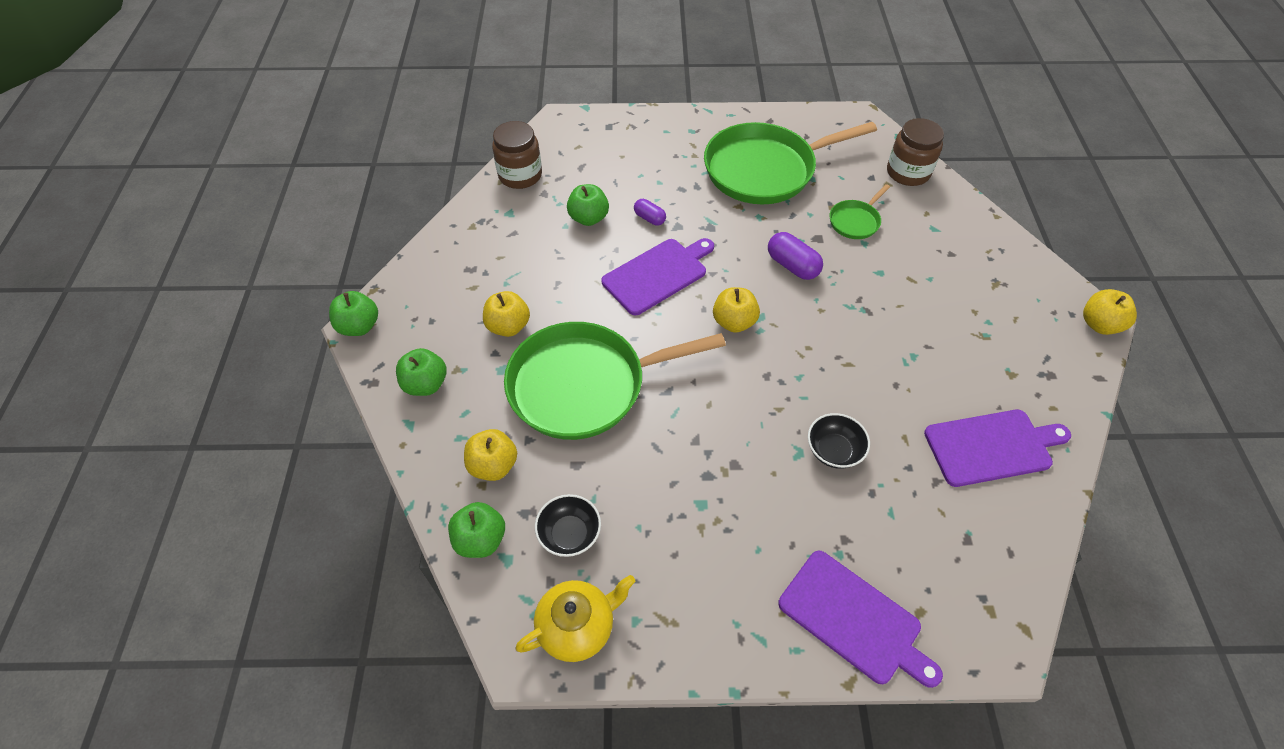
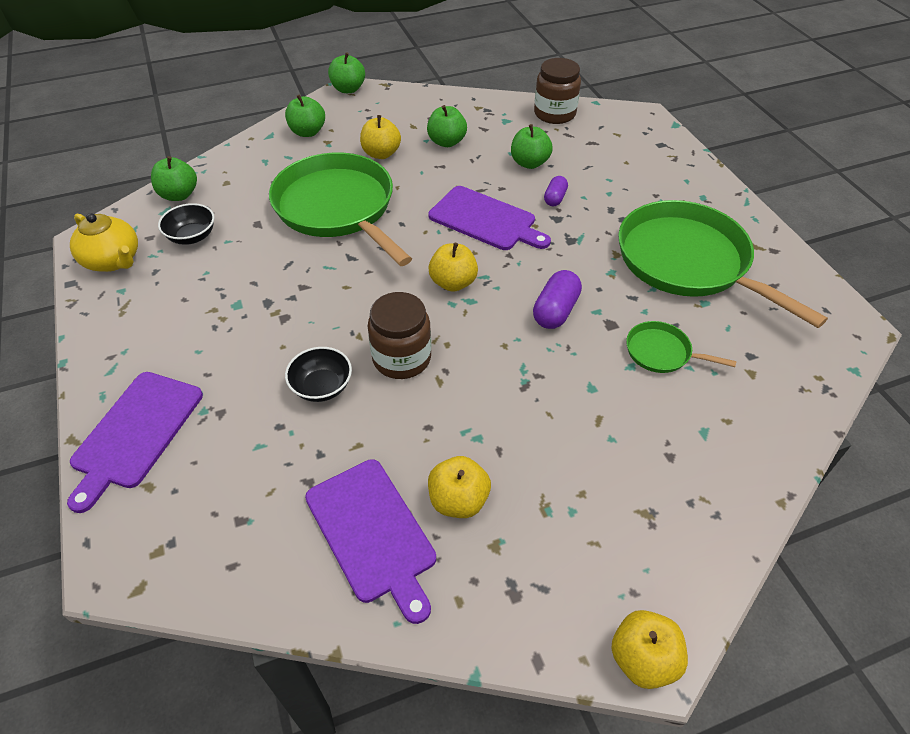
camera: 70 degrees right, 5 degrees down
yellow apple [464,429,517,481] -> yellow apple moved to [428,456,491,518]
brown jar [887,118,944,186] -> brown jar moved to [367,292,431,379]
none -> green apple [427,105,467,147]

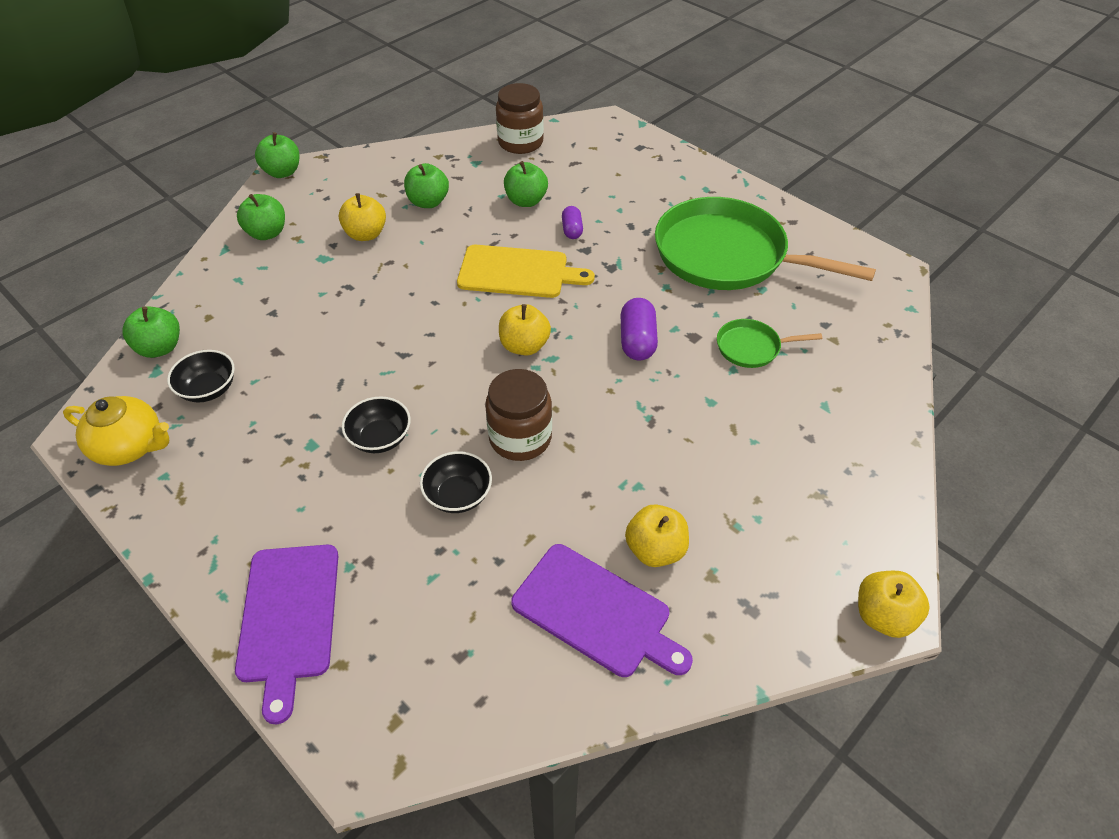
camera: 25 degrees left, 0 degrees up
green pan [269,153,412,266] -> none
purple cutting board [428,186,551,250] -> yellow cutting board [457,245,595,298]
none -> black bowl [342,397,411,453]

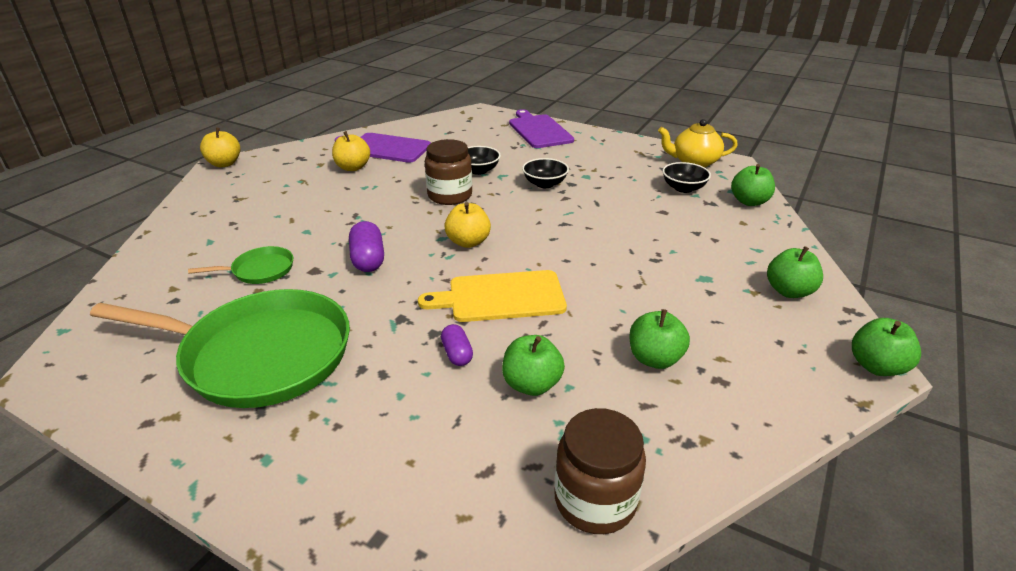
camera: 165 degrees right, 15 degrees down
yellow apple [339,193,386,241] -> none

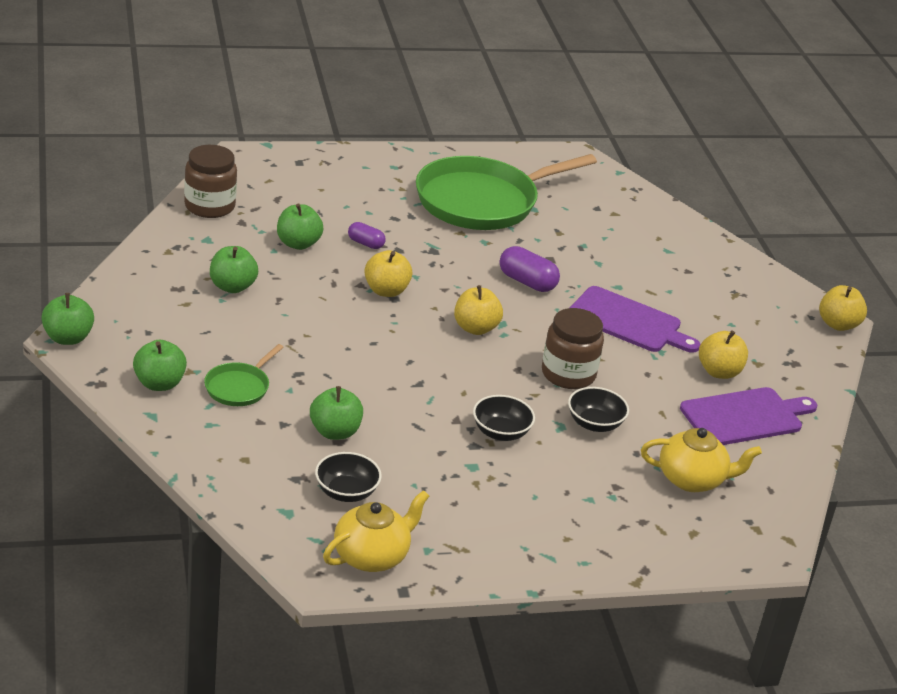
camera: 135 degrees right, 0 degrees up
green pan [188,246,294,284] -> green pan moved to [204,344,284,406]
yellow cutting board [418,270,567,322] -> yellow apple [364,250,412,297]
purple cutting board [509,109,574,148] -> purple cutting board moved to [570,286,700,353]
green apple [731,164,775,206] -> green apple moved to [310,386,363,440]
none -> yellow teapot [641,428,762,492]

